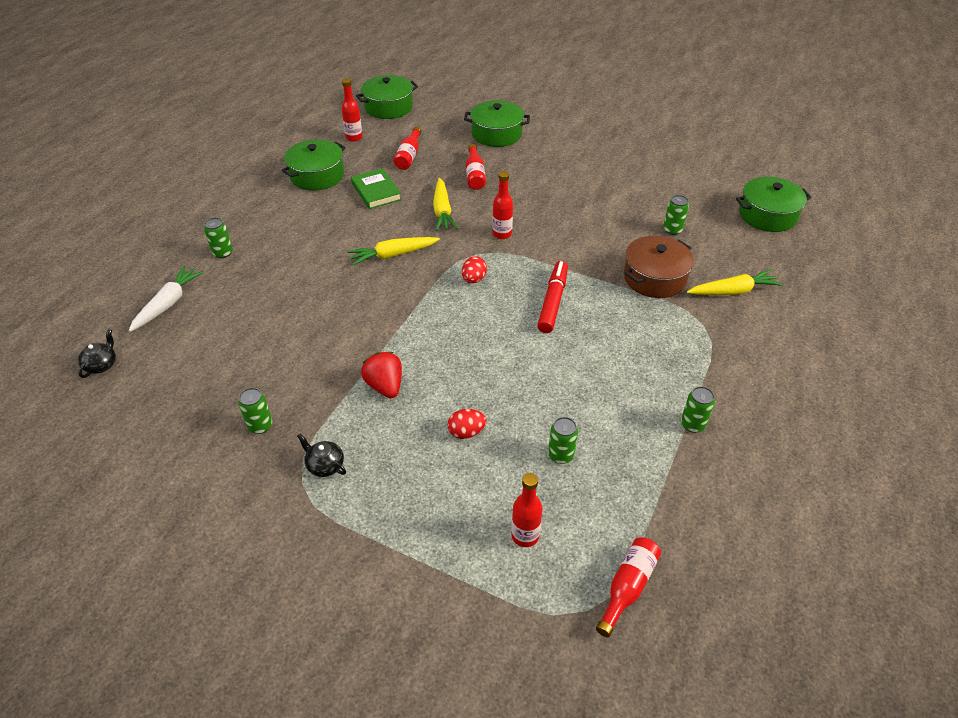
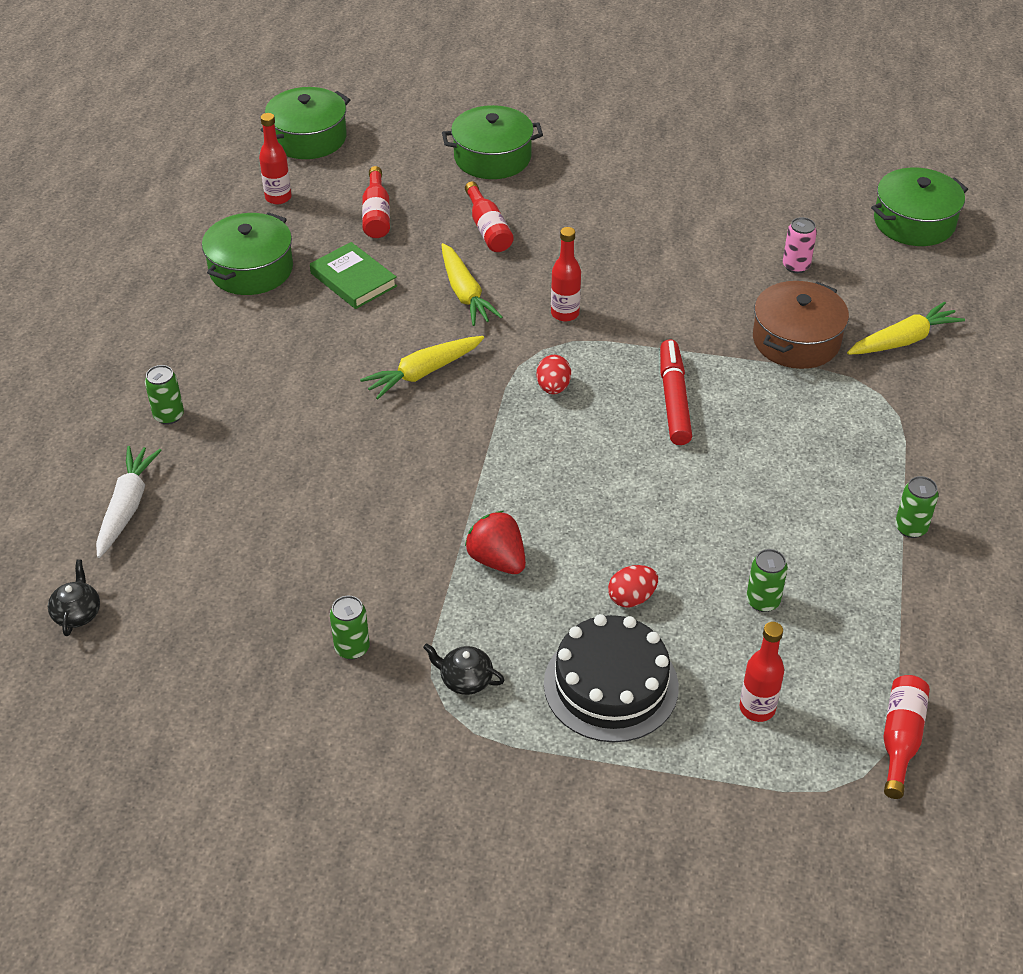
camera: 15 degrees left, 0 degrees up
green can [663,195,689,235] -> pink can [783,217,817,273]
none -> black cake [544,614,679,742]

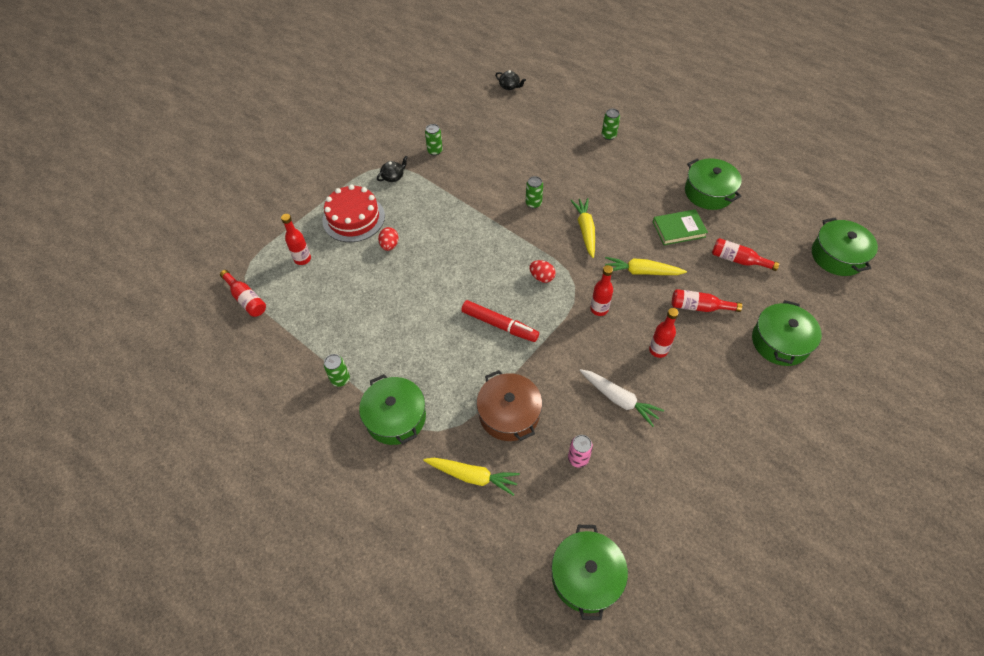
camera: 120 degrees right, 10 degrees up
white carrot [96,446,162,558] -> white carrot moved to [580,369,664,427]
red bottle [259,113,291,204] -> red bottle moved to [649,308,679,358]
red strawberry [465,511,526,574] -> none
black cake [544,614,679,742] -> red cake [322,185,385,242]
green can [746,549,788,612] -> green can moved to [526,176,543,208]
yellow carrot [847,301,965,355] -> yellow carrot turned 75 degrees counterclockwise [423,458,520,496]
none -> green pot [359,374,426,445]

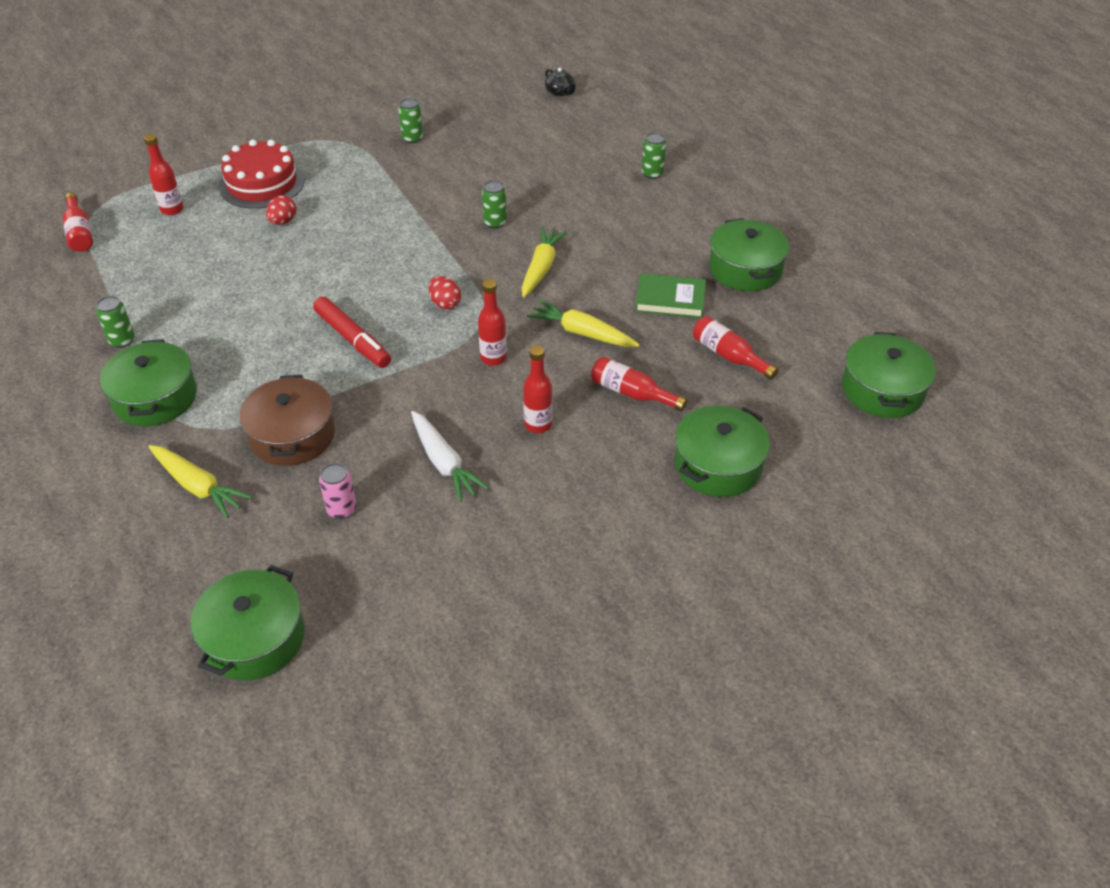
camera: 20 degrees right, 10 degrees down
black teapot [377,156,408,182] -> none

